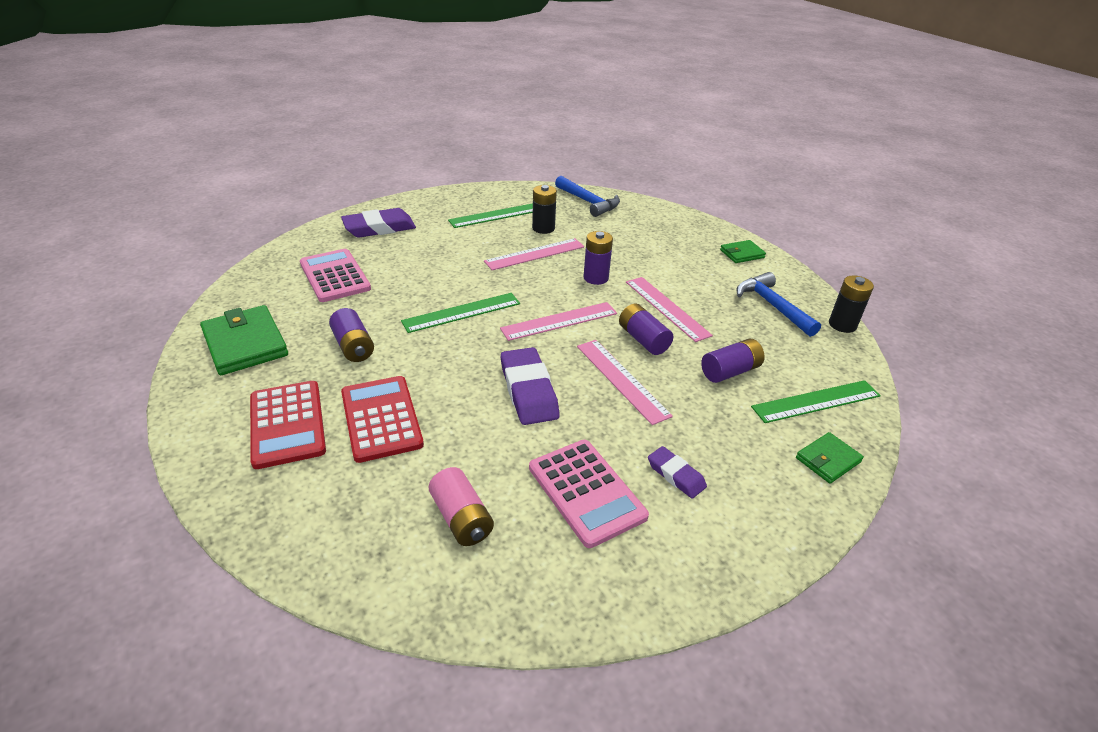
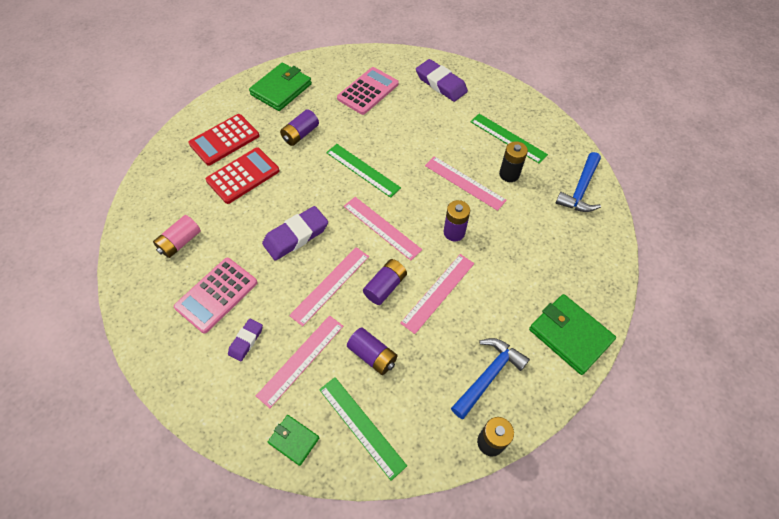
camera: 70 degrees right, 20 degrees up
green wallet [720,240,766,263] -> green wallet [529,294,616,375], size x1.81
none -> pink ruler [256,315,343,408]

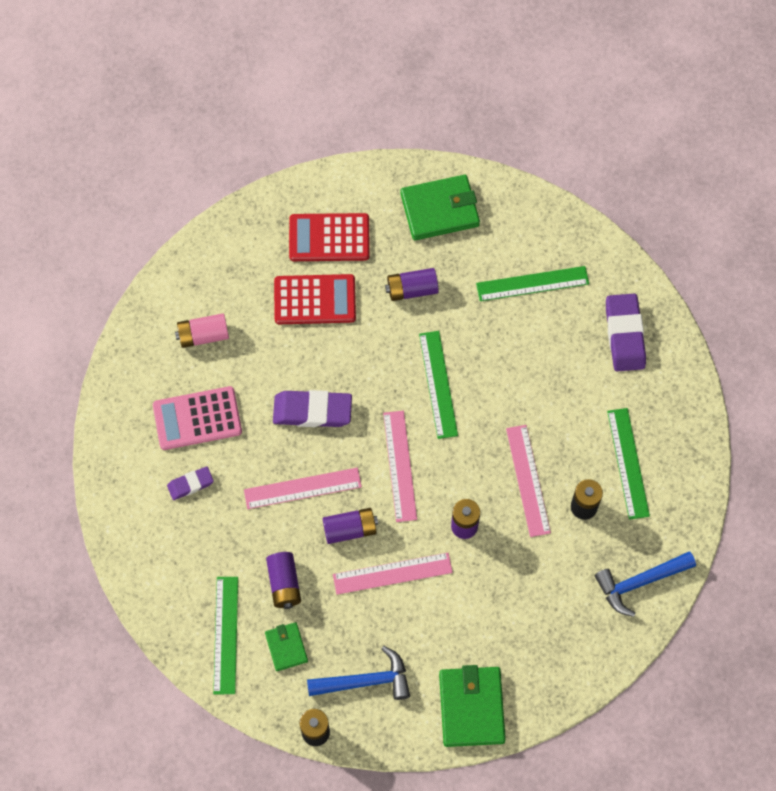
camera: 40 degrees right, 10 degrees up
pink ruler [256,315,343,408] -> none
green wallet [268,415,319,466] -> green wallet moved to [265,622,308,671]
pink calculator [337,67,399,115] -> green ruler [476,266,589,301]

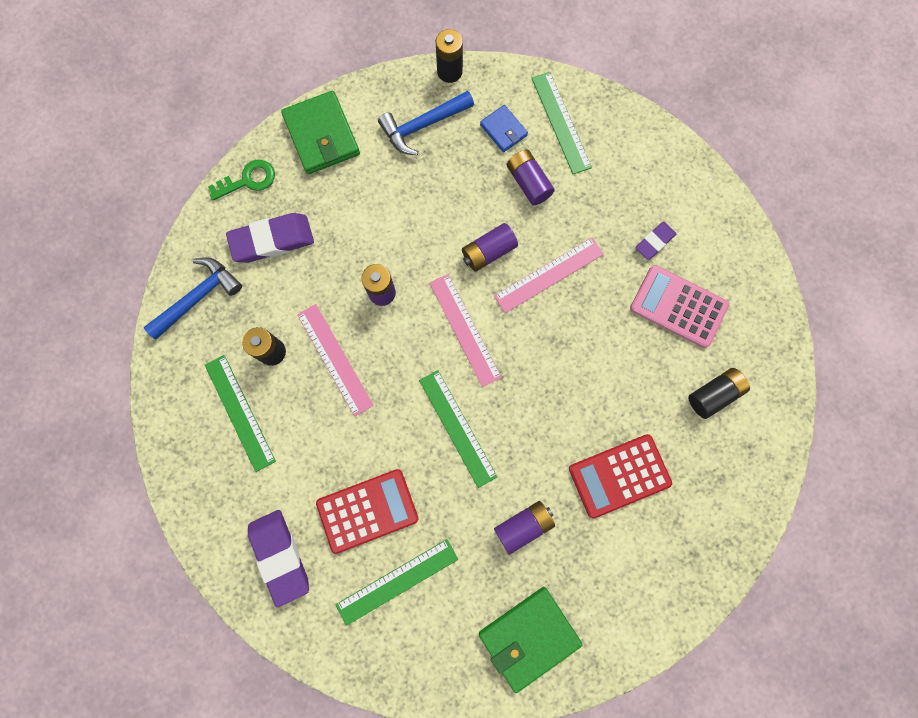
camera: 160 degrees right, 10 degrees up
pink calculator [153,386,242,450] -> pink calculator turned 120 degrees counterclockwise [630,265,729,348]
pink battery [175,313,229,348] -> black battery [688,368,750,419]
green wallet [265,622,308,671] -> blue wallet [480,105,528,152]
purple eraser [273,390,352,427] -> purple eraser moved to [226,213,314,263]
red calculator [289,213,370,261] -> red calculator moved to [316,469,418,554]
pink ruler [333,553,453,595] -> none
none -> green key [208,160,275,201]

